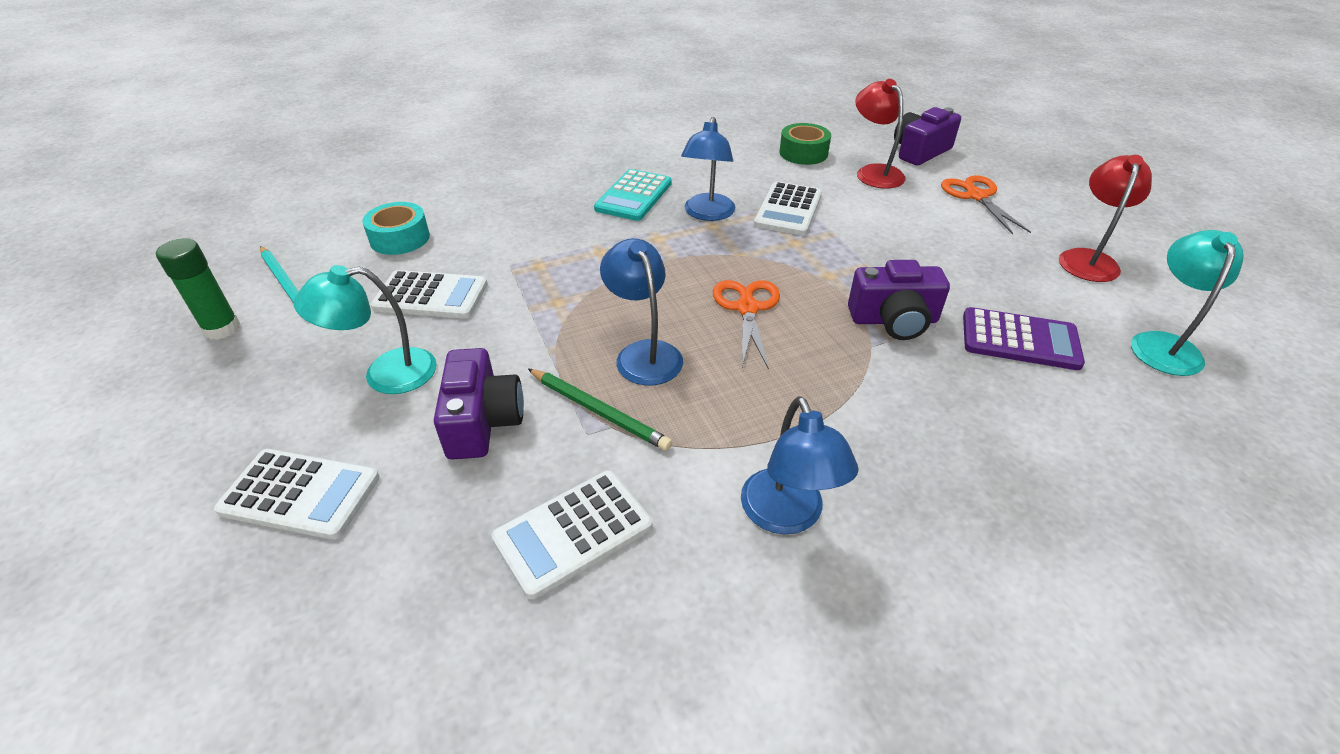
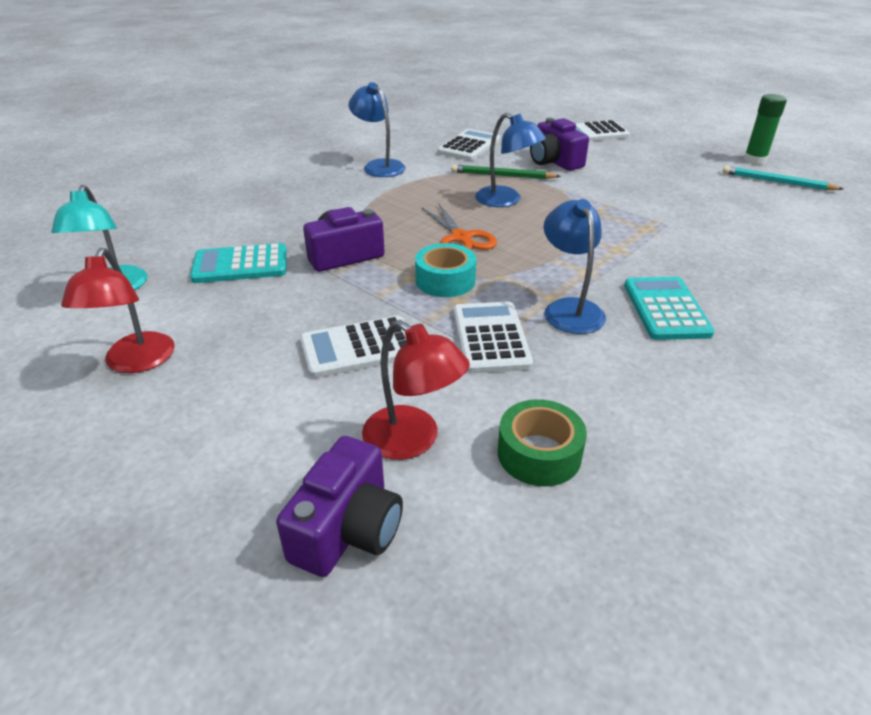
camera: 155 degrees right, 5 degrees down
turquoise lamp [294,265,437,394] -> none
turquoise tape [362,202,430,255] -> turquoise tape moved to [415,243,476,297]
white calculator [371,270,488,319] -> white calculator moved to [300,316,407,378]
orange scissors [941,175,1031,234] -> none
purple calculator [963,307,1085,370] -> turquoise calculator [190,243,287,283]

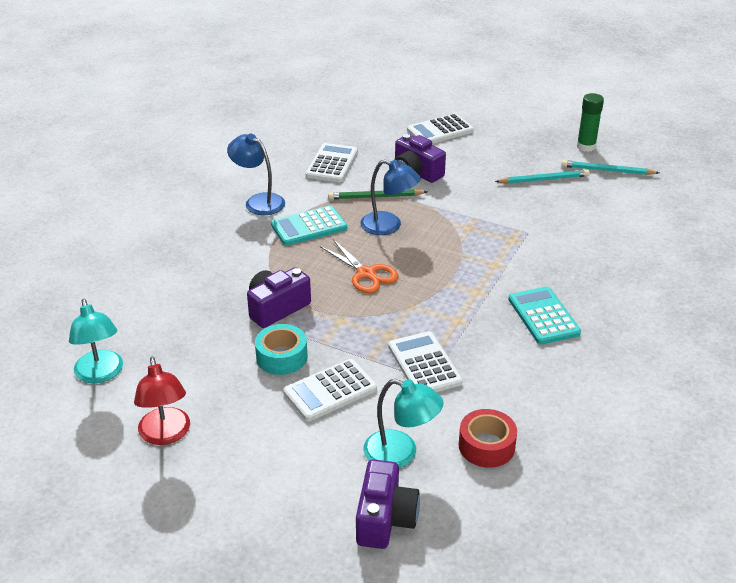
camera: 15 degrees left, 0 degrees up
turquoise calculator [190,243,287,283] -> turquoise calculator moved to [271,206,347,246]
red lamp [362,320,470,460] -> turquoise lamp [363,379,444,468]
turquoise tape [415,243,476,297] -> turquoise tape moved to [255,324,308,375]
green tape [498,399,587,487] -> red tape [459,409,517,468]
blue lamp [544,199,606,334] -> none
none -> turquoise pencil [495,169,590,184]

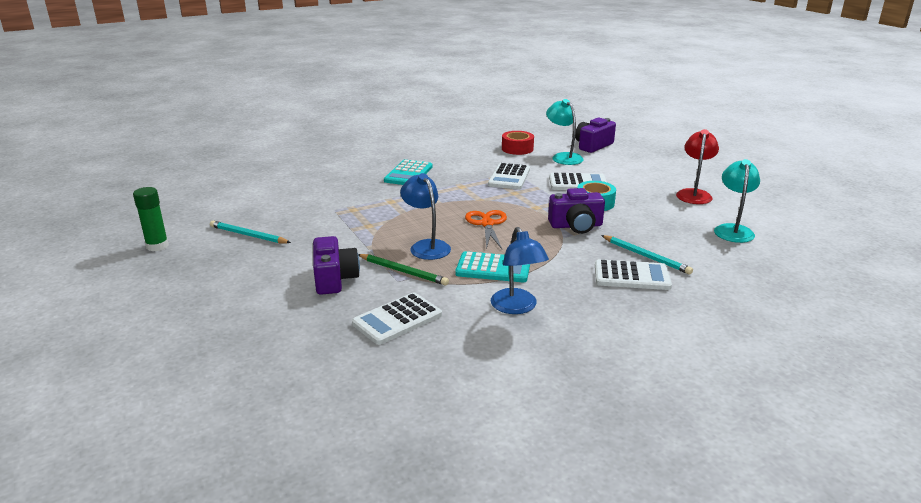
camera: 145 degrees left, 10 degrees down
white calculator [407,113,474,144] -> white calculator moved to [595,259,672,290]
turquoise pencil [562,160,659,175] -> turquoise pencil moved to [601,235,693,275]

